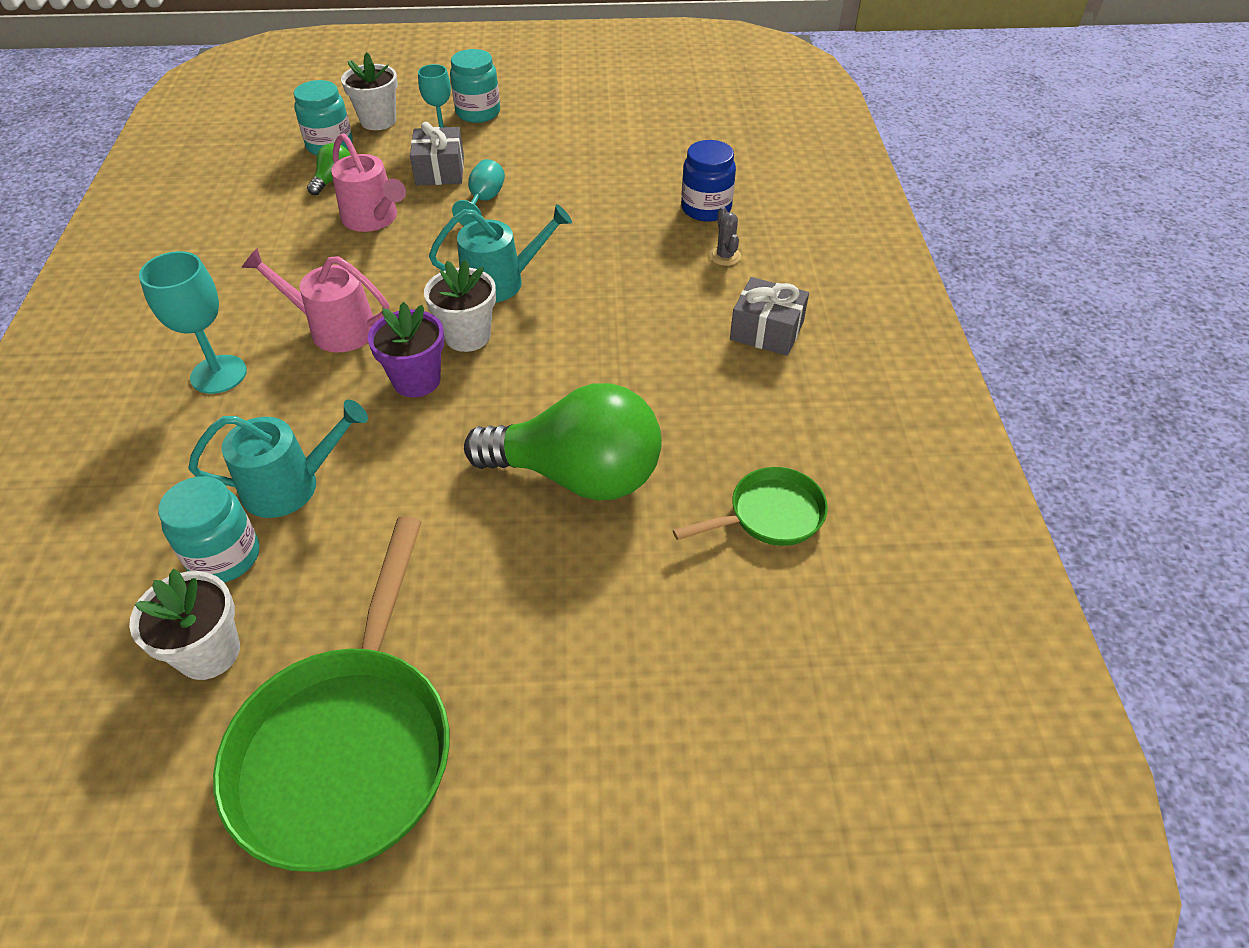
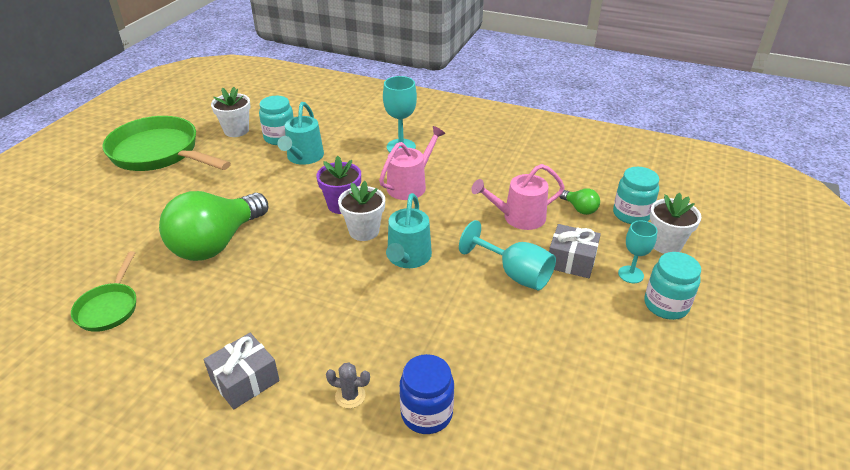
camera: 115 degrees right, 10 degrees down
turquoise goblet [452,159,505,226] -> turquoise goblet [459,220,556,290], size x1.50

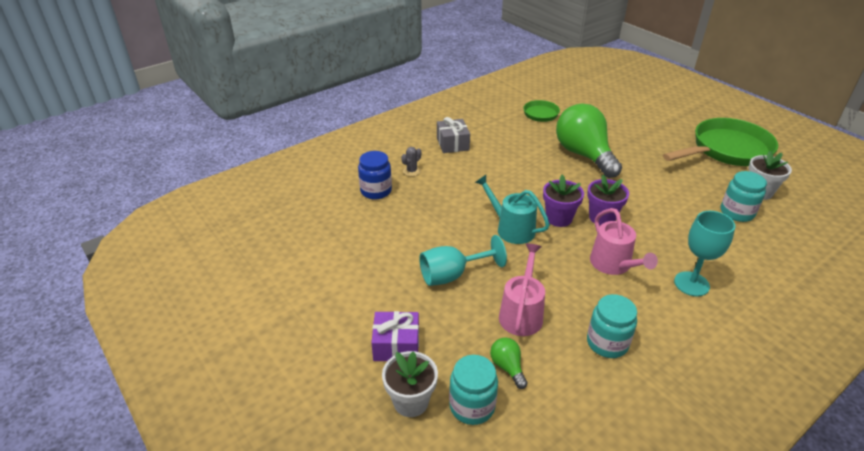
camera: 120 degrees right, 0 degrees up
turquoise watering can [278,102,324,165] -> none
white flower pot [338,181,385,241] -> purple flower pot [543,175,584,227]
grey gift [549,224,601,278] -> none
green light bulb [559,188,600,215] -> green light bulb turned 75 degrees clockwise [490,338,528,389]
turquoise goblet [618,220,658,283] -> purple gift [371,311,419,361]
turquoise jar [644,252,701,320] -> turquoise jar moved to [587,294,637,358]

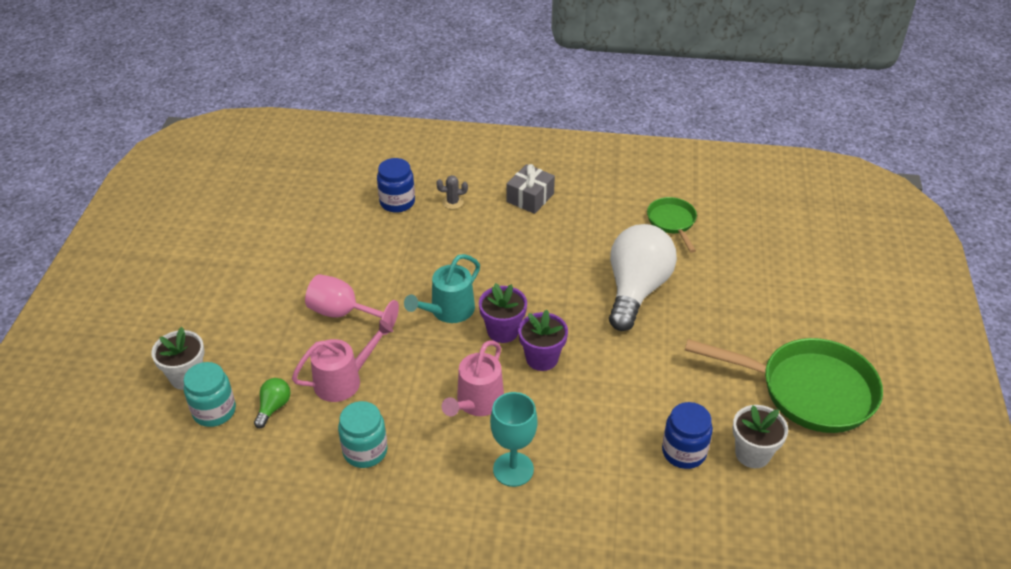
camera: 45 degrees right, 5 degrees up
purple gift [371,311,419,361] -> none
turquoise goblet [419,235,507,286] -> pink goblet [305,274,399,335]
turquoise watering can [475,175,550,244] -> turquoise watering can turned 135 degrees counterclockwise [404,254,480,323]
green light bulb [556,103,622,178] -> white light bulb [609,224,677,331]
turquoise jar [721,171,767,222] -> blue jar [662,402,713,469]

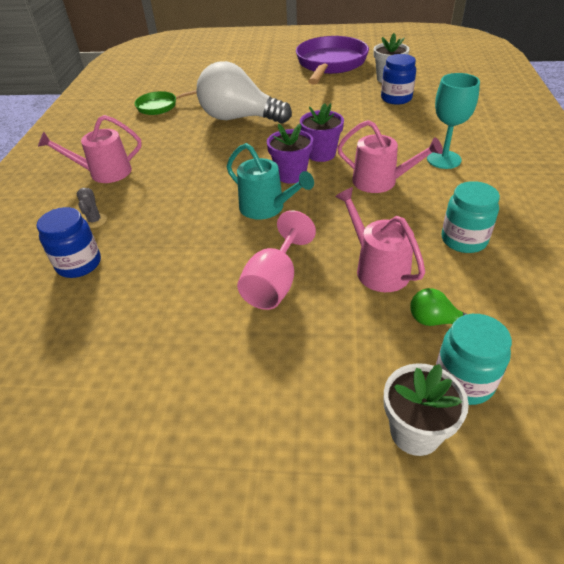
camera: 90 degrees left, 0 degrees up
grey gift [506,164,555,214] -> pink watering can [38,115,142,183]
green pan [685,338,883,433] -> purple pan [296,36,369,84]

